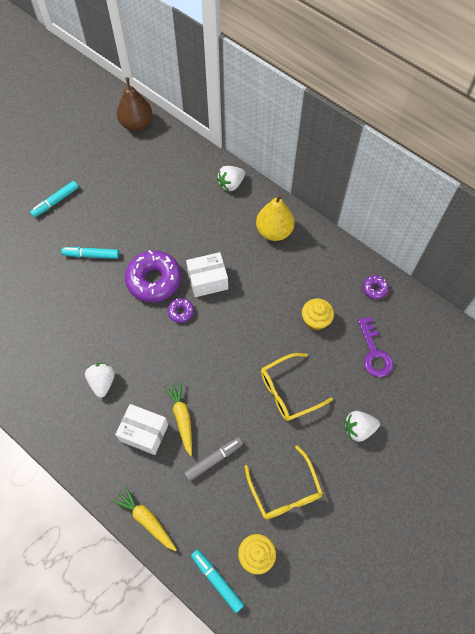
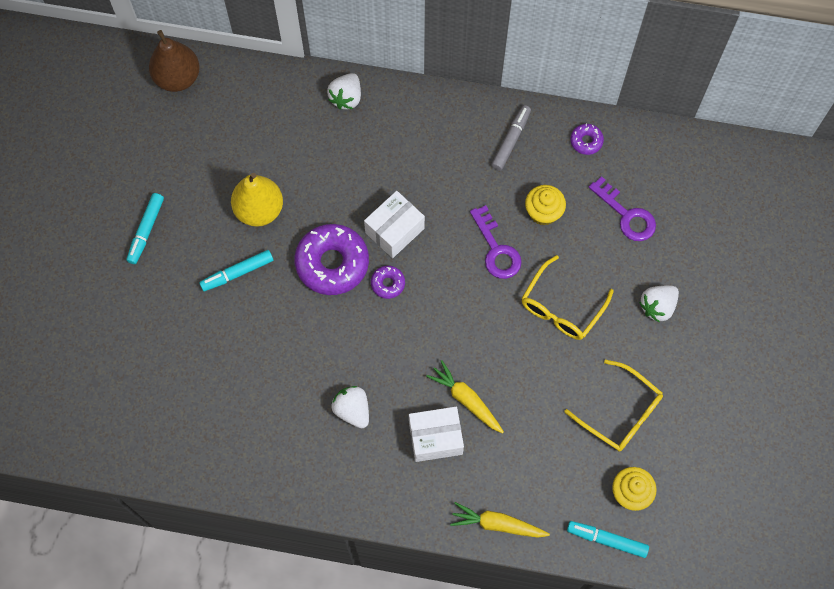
camera: 30 degrees left, 5 degrees up
grey marker [184,437,243,481] -> grey marker moved to [491,105,531,171]
yellow pear [256,194,295,241] -> yellow pear moved to [231,173,283,227]
none -> purple key [470,205,522,279]

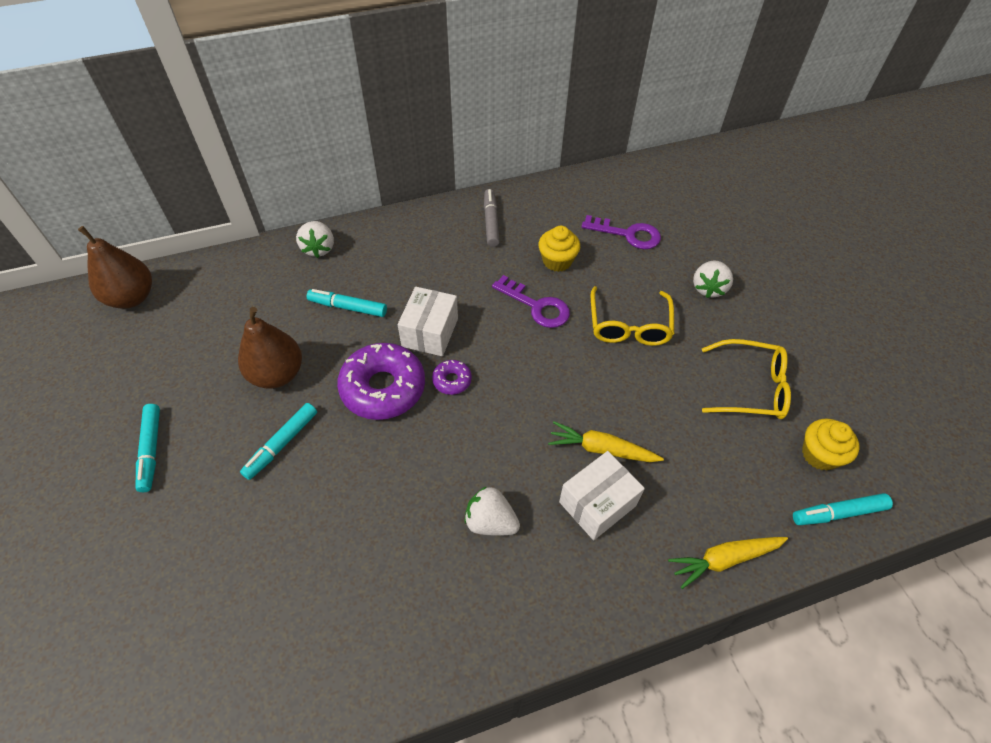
camera: 30 degrees left, 15 degrees down
yellow pear [231,173,283,227] -> brown pear [238,307,302,389]
purple donut [570,124,604,155] -> none
none -> turquoise marker [307,289,387,317]

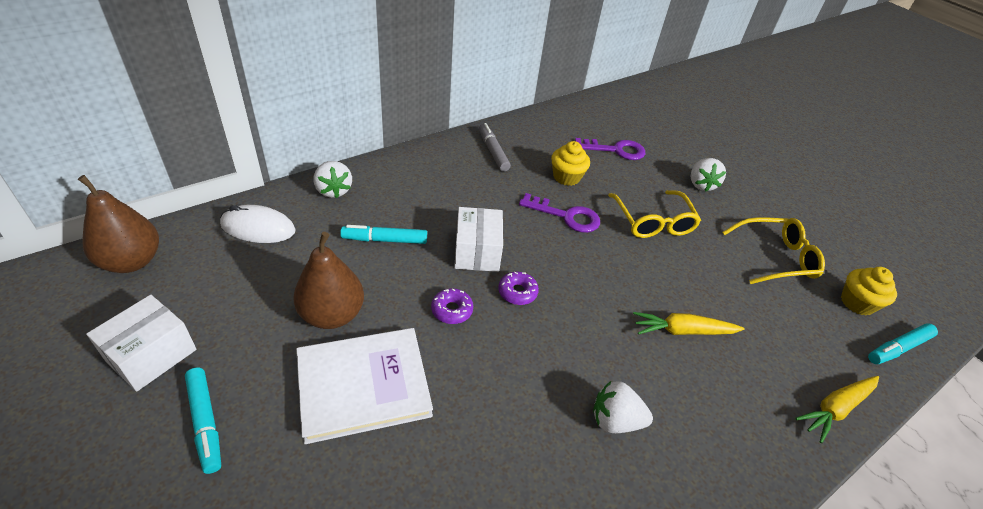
camera: 20 degrees left, 10 degrees down
turquoise marker [240,403,317,480] -> white book [296,328,433,444]
purple donut [337,343,425,420] -> purple donut [431,288,473,324], size x0.46
white box [559,451,645,540] -> white box moved to [86,295,197,392]
none -> white mouse [220,205,296,243]

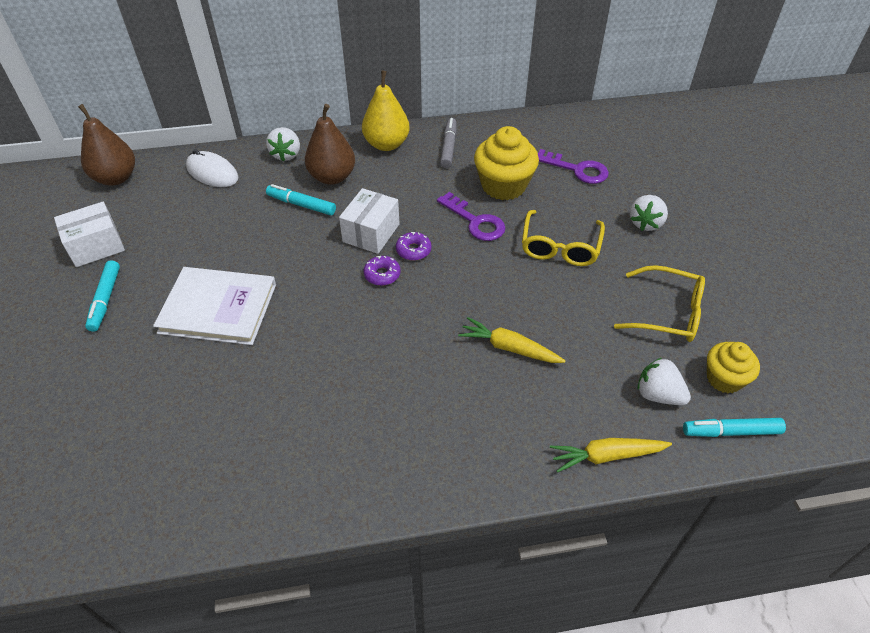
camera: 30 degrees right, 5 degrees up
brown pear [293,232,364,329] -> brown pear moved to [305,104,355,185]
purple donut [431,288,473,324] -> purple donut moved to [396,232,431,261]
yellow cupcake [551,141,590,186] -> yellow cupcake [474,126,539,200], size x1.60
white strawberry [593,381,653,433] -> white strawberry moved to [638,358,691,405]
none -> yellow pear [362,71,410,151]

